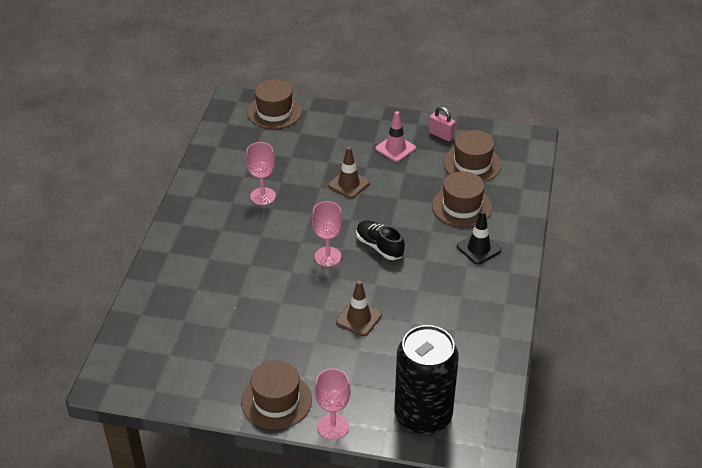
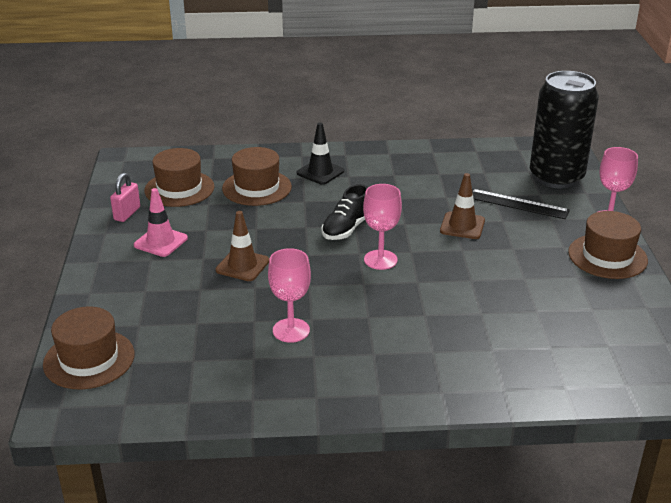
camera: 105 degrees left, 10 degrees down
none -> black ruler [472,189,570,219]

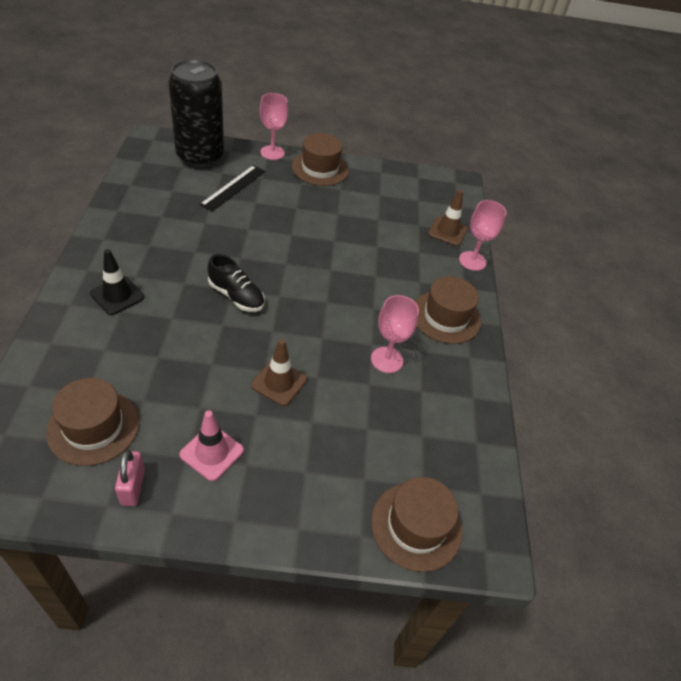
camera: 90 degrees left, 15 degrees up
pink padlock [110,173,140,222] -> pink padlock turned 60 degrees clockwise [115,450,145,506]
brown hat [222,147,292,206] -> brown hat moved to [415,276,481,344]
pink goblet [363,184,402,270] -> pink goblet moved to [459,200,506,271]
brown traffic cone [440,173,485,239] -> brown traffic cone moved to [428,190,468,246]

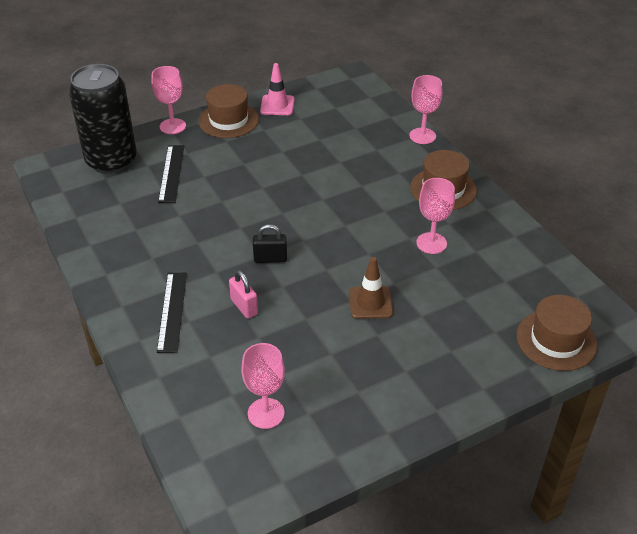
camera: 25 degrees left, 5 degrees down
brown hat [46,378,139,466] -> pink goblet [241,343,285,429]
black traffic cone [90,249,144,315] -> black ruler [157,273,187,353]
pink padlock [115,450,145,506] -> pink padlock moved to [229,270,258,319]
pink traffic cone [179,410,244,481] -> pink traffic cone moved to [260,63,295,115]
black shoe [208,254,265,312] -> black padlock [253,224,287,263]
brown traffic cone [428,190,468,246] -> none

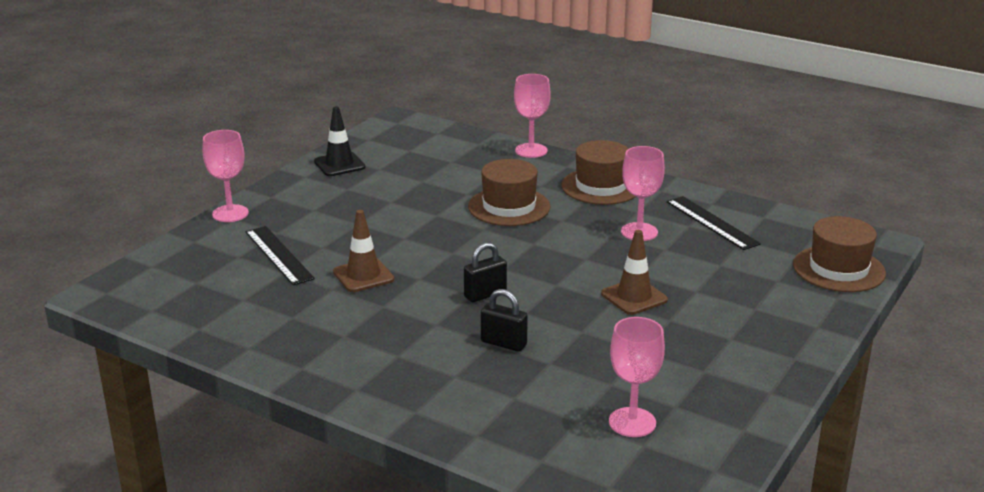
camera: 30 degrees left, 15 degrees down
black can [69,64,137,174] -> none
black ruler [157,273,187,353] -> black ruler moved to [667,196,761,250]
brown hat [198,84,259,138] -> brown hat moved to [468,159,550,226]
pink padlock [229,270,258,319] -> black padlock [481,289,528,352]
pink traffic cone [260,63,295,115] -> black traffic cone [314,106,365,176]
none -> brown traffic cone [333,210,394,292]

